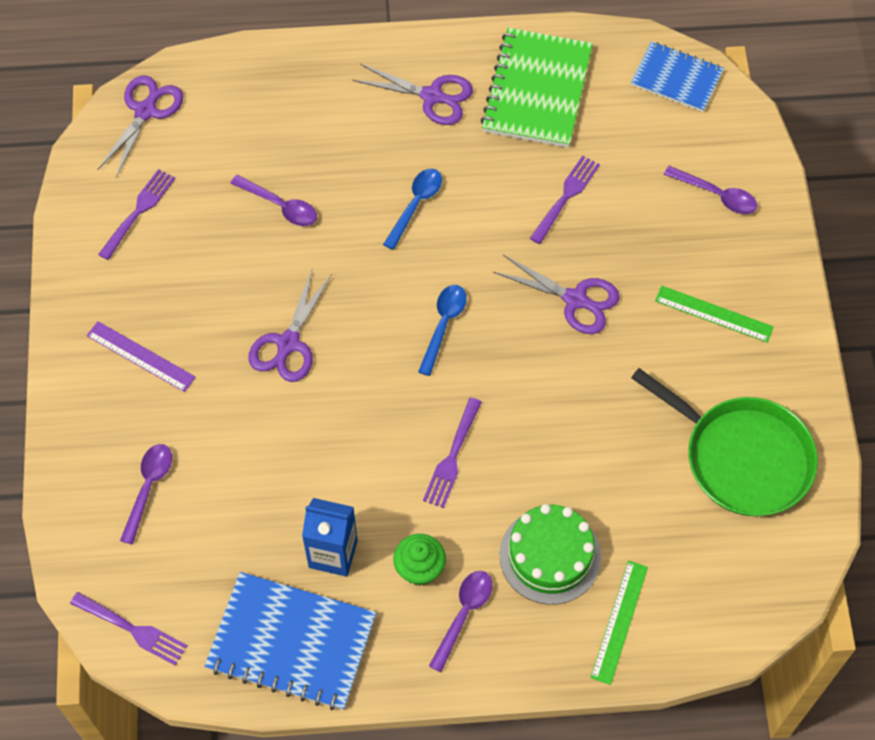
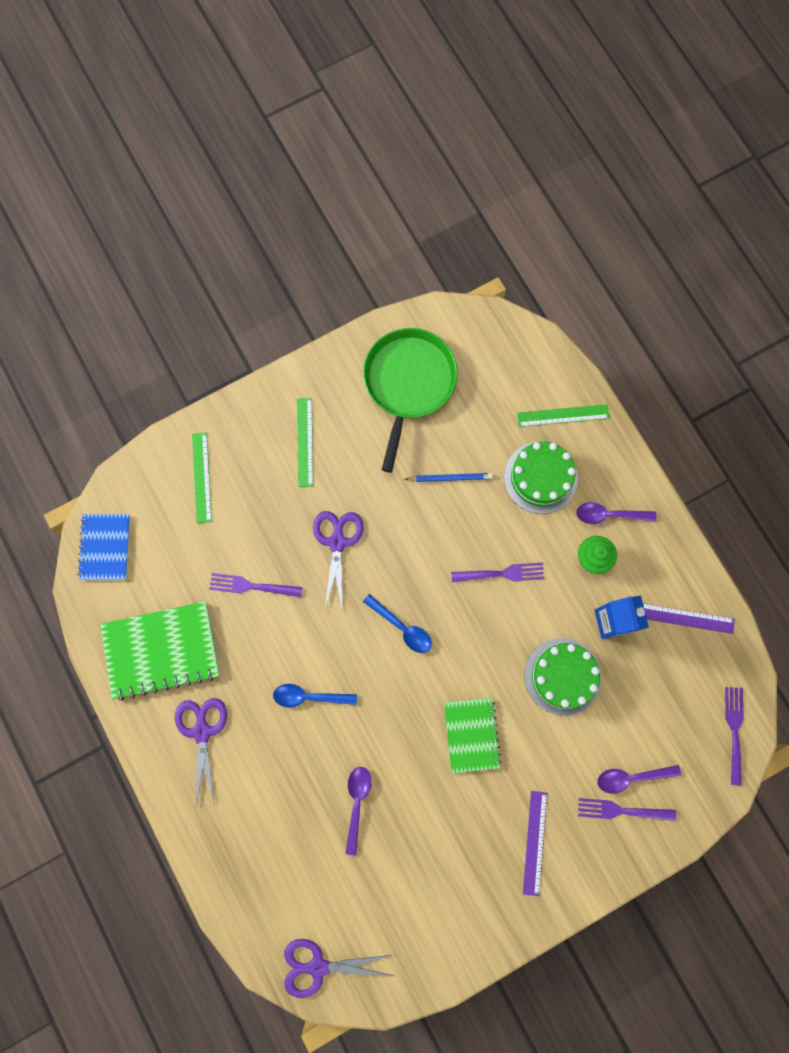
camera: 115 degrees left, 15 degrees up
purple fork [98,169,175,260] -> purple fork moved to [578,798,676,821]
blue notebook [205,572,376,710] -> purple ruler [643,603,735,634]
purple scissors [249,270,332,382] -> green notebook [444,698,502,773]
blue spoon [418,285,467,376] -> blue spoon turned 135 degrees counterclockwise [363,594,432,653]
purple spoon [664,166,757,214] -> green ruler [192,433,212,523]
none -> blue pencil [405,473,493,482]
none -> green cake [524,638,602,716]

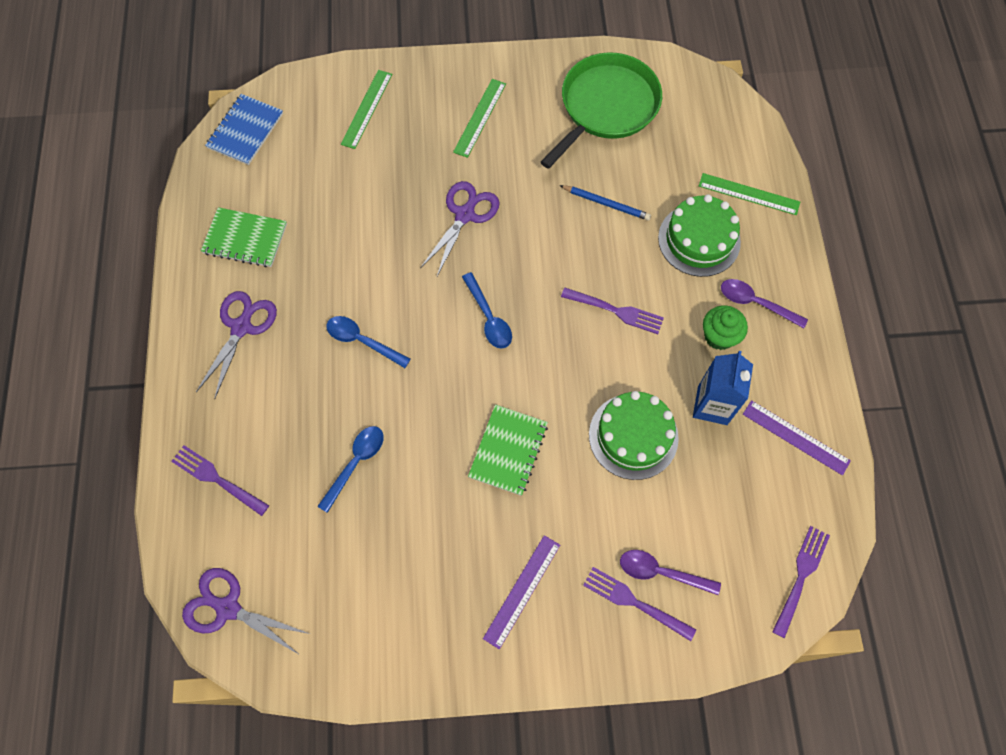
camera: 25 degrees right, 10 degrees down
green notebook [100,601,220,701] -> green notebook [201,207,287,267], size x0.63
purple fork [209,573,303,597] -> purple fork moved to [171,445,269,516]
purple spoon [345,767,372,855] -> blue spoon [317,426,384,513]

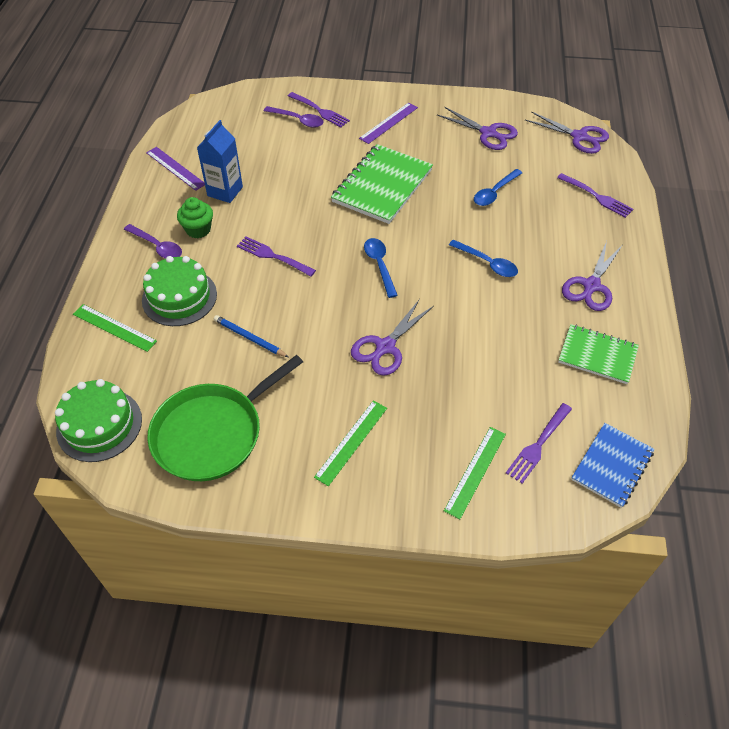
camera: 170 degrees left, 15 degrees down
green notebook [468,405,548,496] -> green notebook [331,144,433,224], size x1.58
green cake [589,391,679,480] -> green cake moved to [55,379,142,462]
purple fork [772,526,830,638] -> purple fork moved to [506,403,572,484]
none -> purple scissors [437,107,518,150]

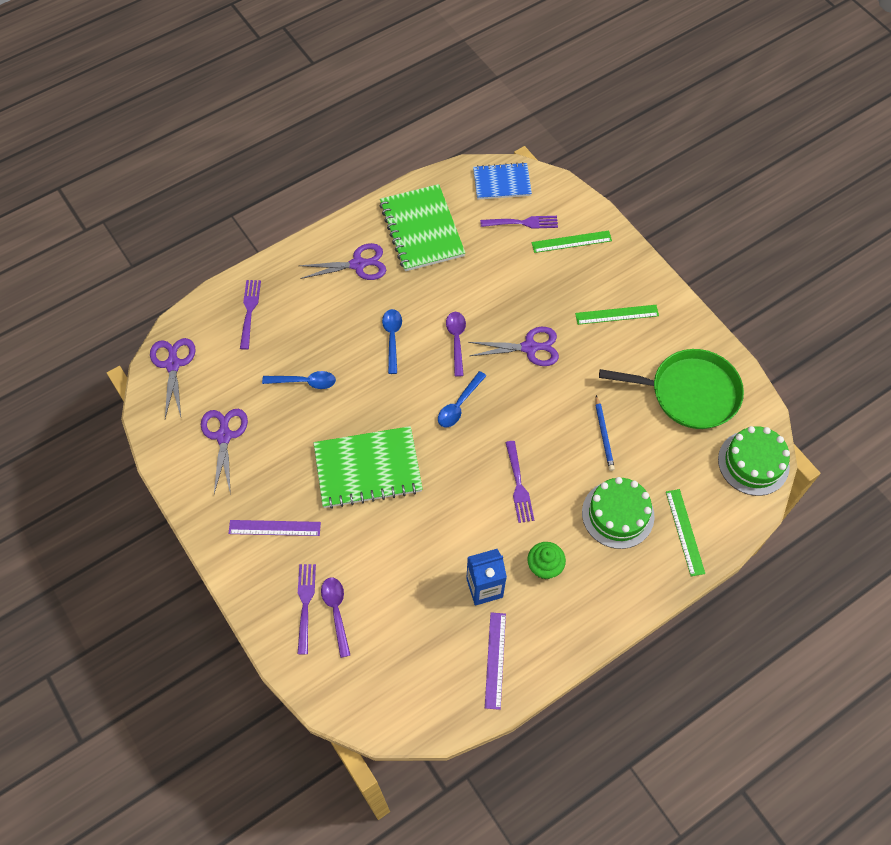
camera: 130 degrees left, 10 degrees up
purple spoon [124,224,182,259] -> purple spoon moved to [446,312,466,377]
green notebook [558,324,639,384] -> green notebook [379,184,465,271], size x1.58

